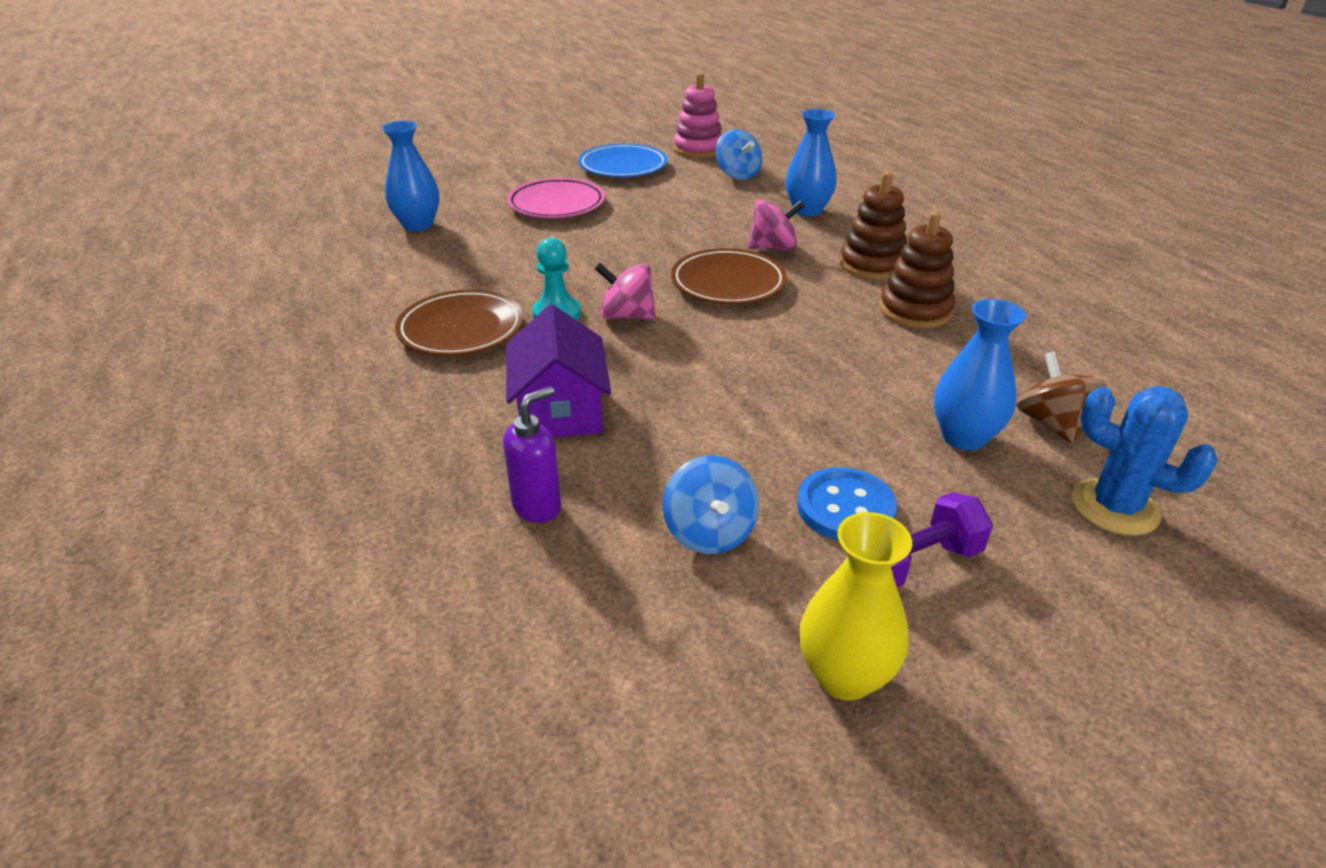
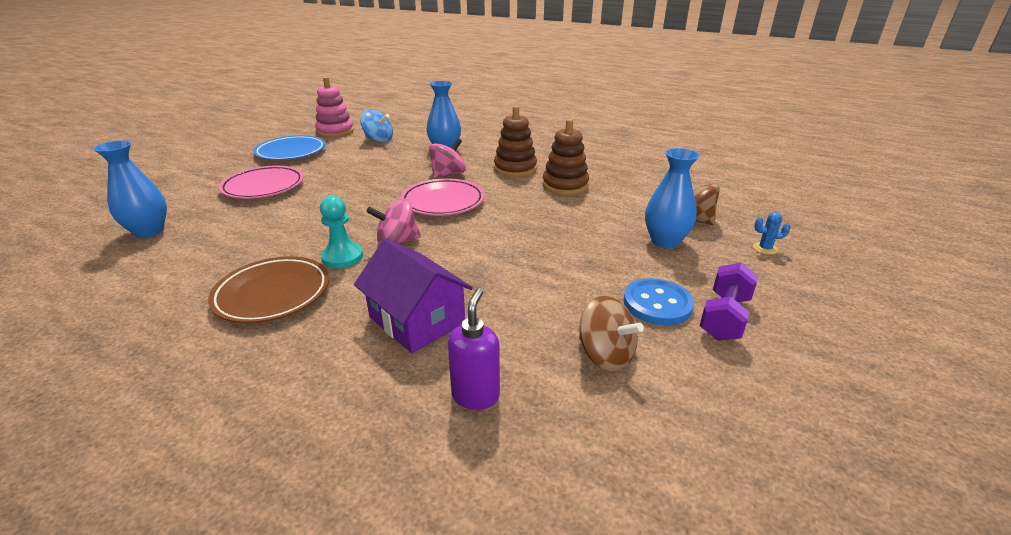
camera: 35 degrees left, 5 degrees down
blue spinning top [663,456,759,554] -> brown spinning top [579,296,644,371]
brown plate [671,248,787,304] -> pink plate [400,178,485,216]
yellow vase [800,512,912,701] -> none
blue cactus [1072,386,1218,536] -> blue cactus [753,212,791,255], size x0.48

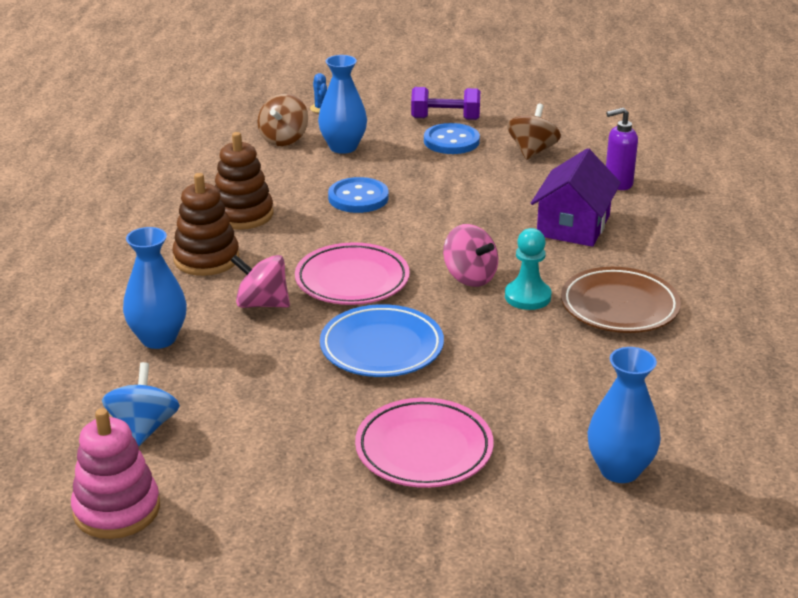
camera: 115 degrees left, 0 degrees up
blue plate [253,135,326,160] -> blue plate moved to [320,304,444,377]
none -> blue button [328,177,389,213]

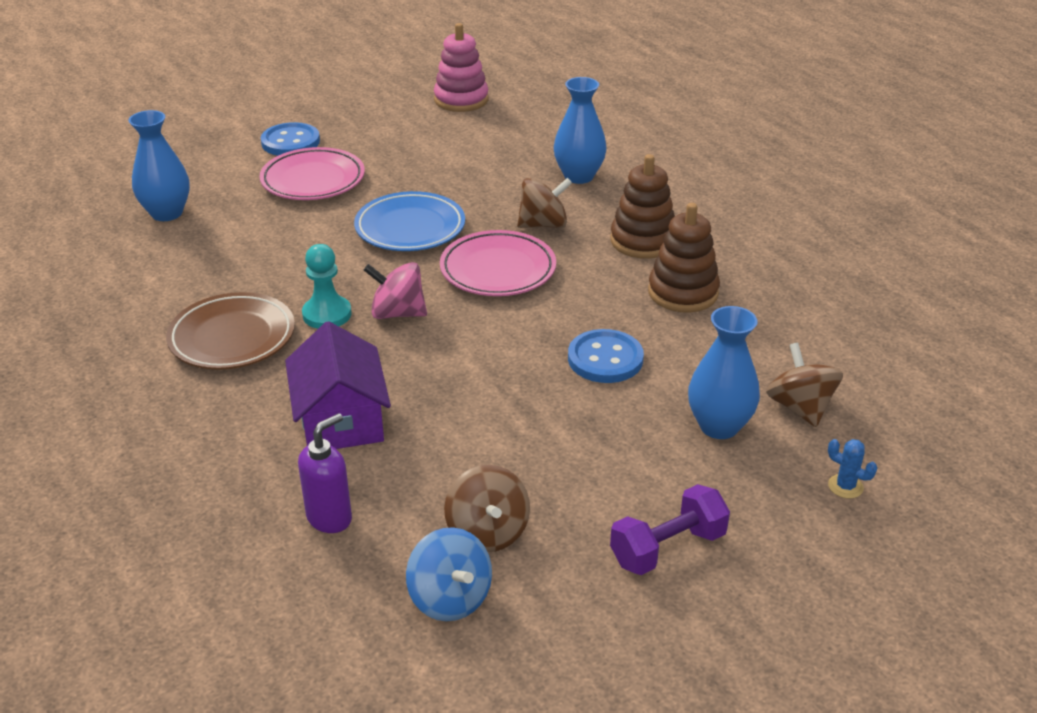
camera: 145 degrees right, 5 degrees up
blue spinning top [102,362,180,446] -> blue spinning top moved to [406,527,492,621]
pink spinning top [230,255,290,308] -> brown spinning top [517,178,572,228]
blue button [424,123,480,154] -> blue button moved to [261,122,320,156]

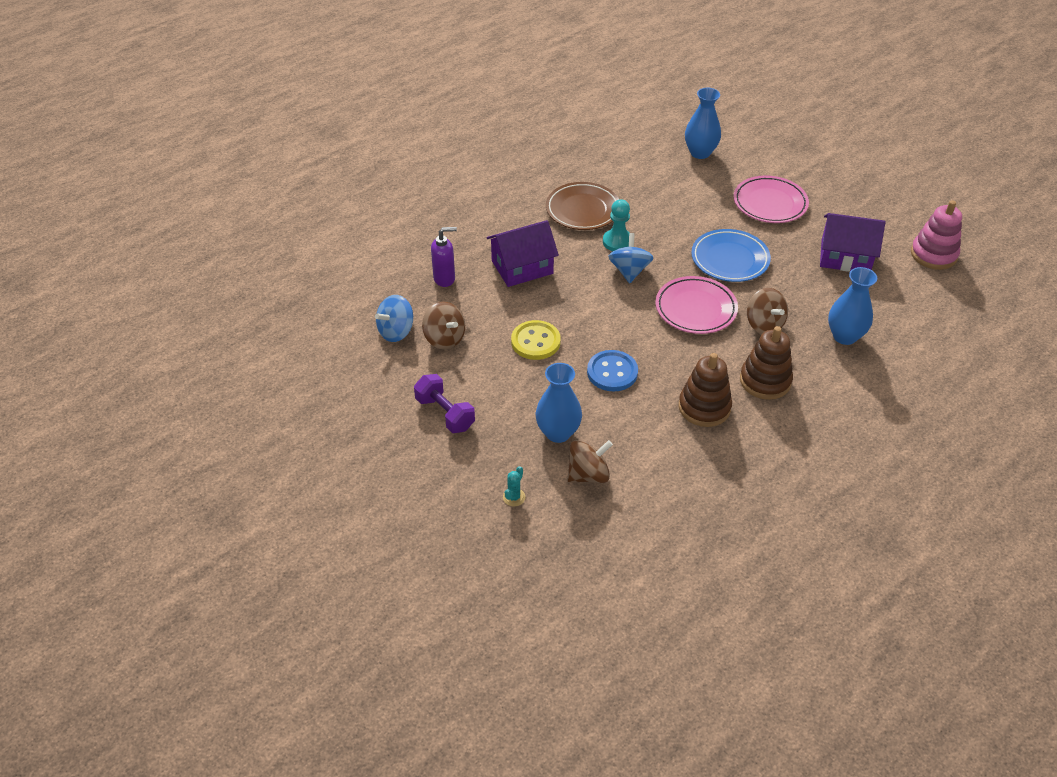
camera: 80 degrees right, 10 degrees up
blue button [261,122,320,156] -> none
purple soap dispenser [298,413,352,533] -> purple soap dispenser turned 45 degrees counterclockwise [431,227,457,287]
pink spinning top [364,262,427,319] -> blue spinning top [608,233,653,283]
brown spinning top [444,465,530,552] -> brown spinning top turned 105 degrees counterclockwise [422,302,465,350]
blue cactus [828,439,877,499] -> turquoise cactus [503,466,526,506]
none -> yellow button [511,320,561,360]
none -> purple house [820,213,886,272]

